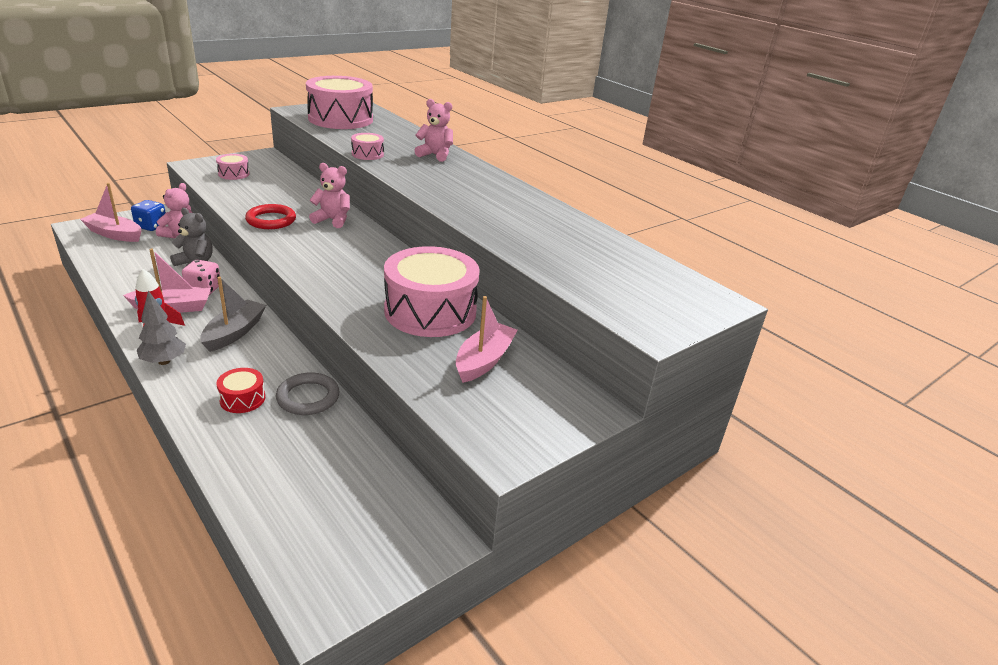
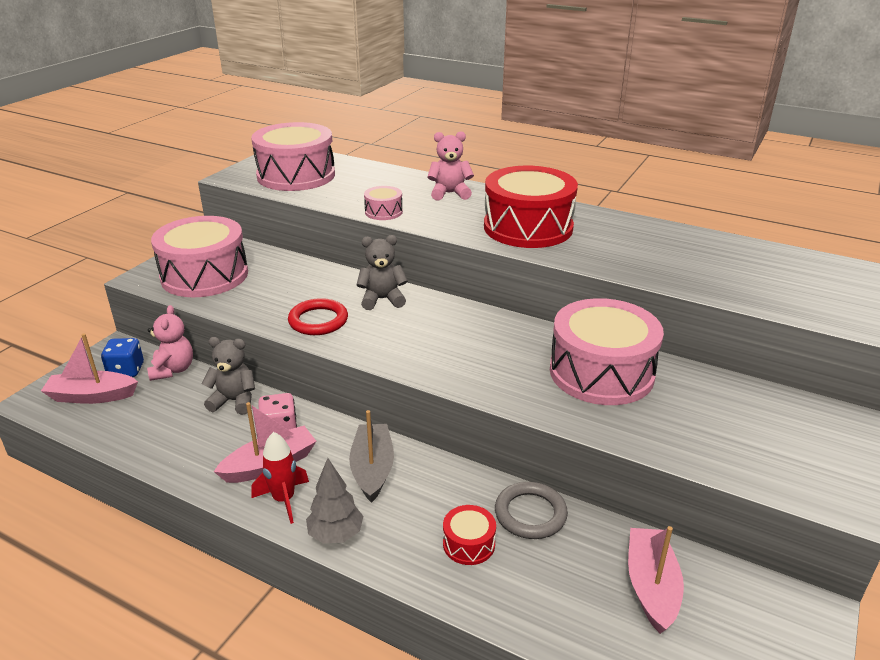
camera: 20 degrees left, 0 degrees up
pink drum [216,154,250,180] -> pink drum [151,216,248,297], size x2.27
pink teddy bear [309,163,350,228] -> grey teddy bear [356,235,408,310]
pink boat [456,296,518,383] -> pink boat moved to [628,526,684,634]
none -> red drum [484,166,578,248]

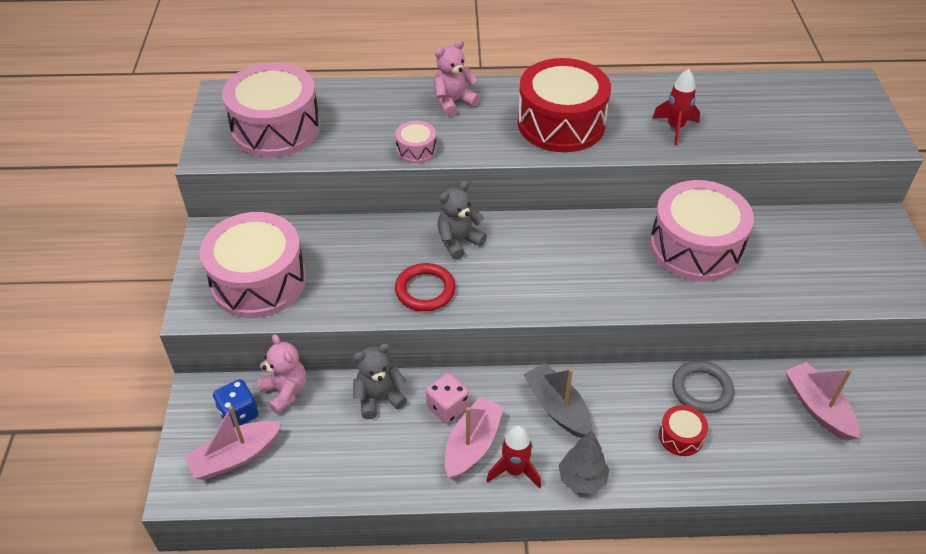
camera: 30 degrees left, 15 degrees up
none -> red rocket [652,69,700,145]

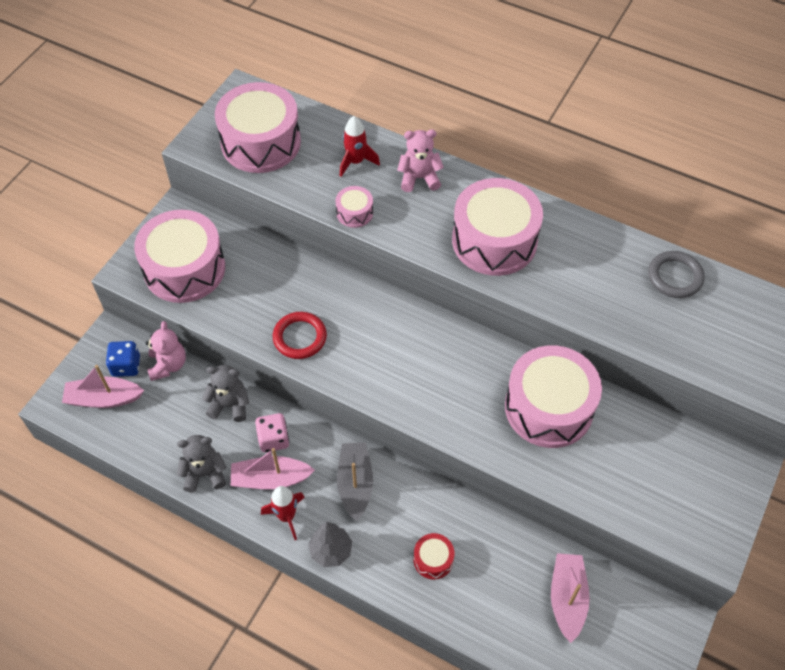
camera: 30 degrees right, 10 degrees up
grey teddy bear [437,181,487,260] -> grey teddy bear moved to [177,435,227,493]
pink boat [445,397,504,479] -> pink boat turned 150 degrees counterclockwise [231,448,315,489]
red drum [518,58,611,152] -> pink drum [452,178,543,276]
red rocket [652,69,700,145] -> red rocket moved to [340,116,380,177]
grey ring [672,361,734,413] -> grey ring moved to [648,251,705,298]

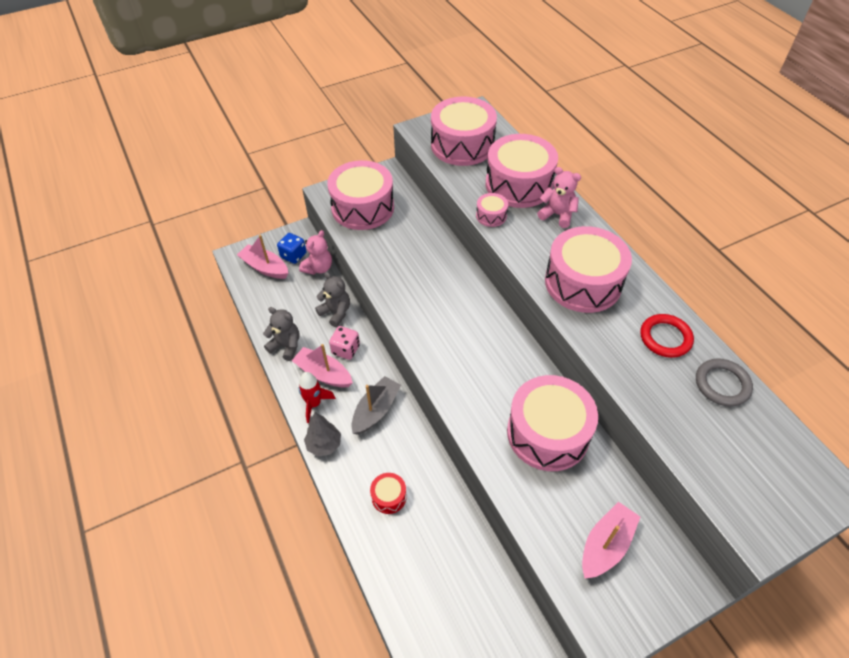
camera: 35 degrees right, 5 degrees down
red ring [273,312,327,359] -> red ring moved to [640,314,694,358]
red rocket [340,116,380,177] -> pink drum [486,134,558,208]
pink boat [551,553,590,643] -> pink boat moved to [582,502,640,578]

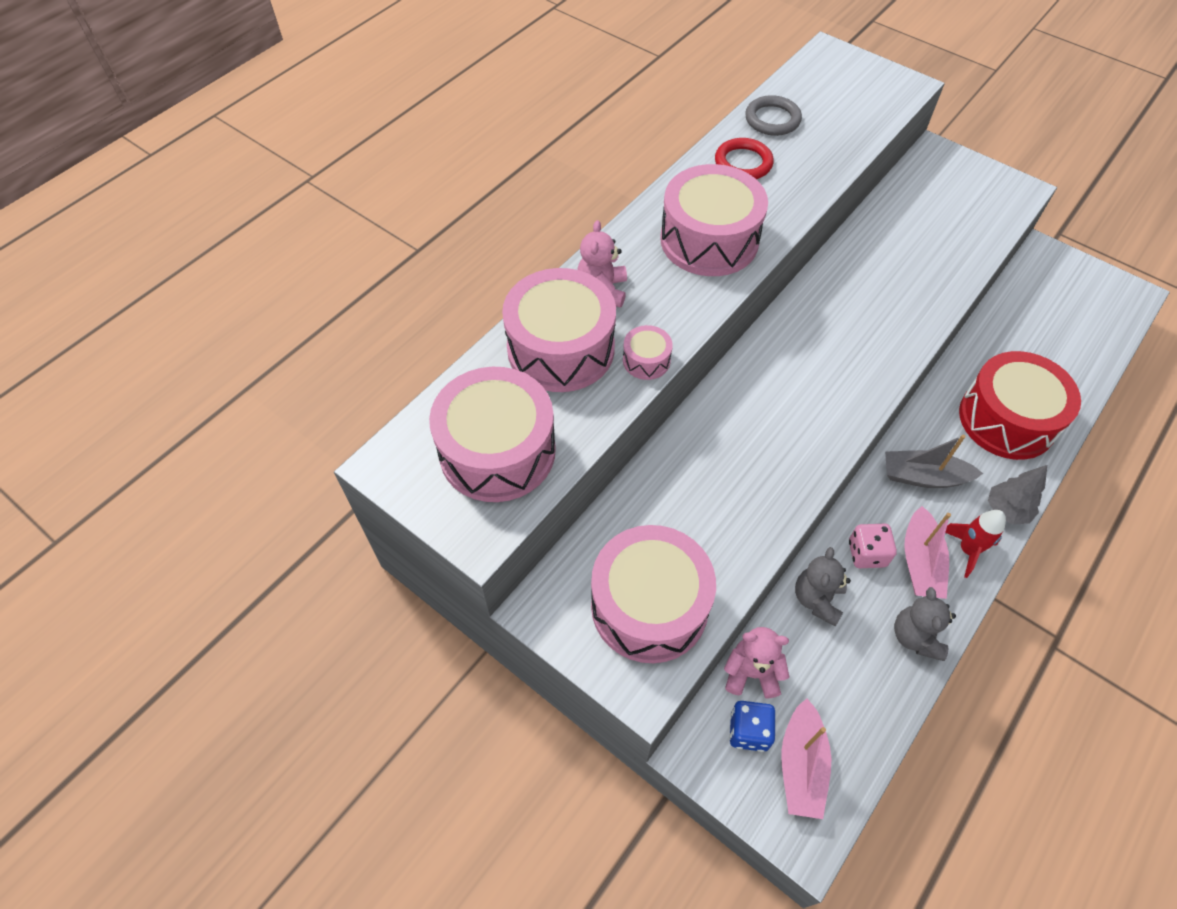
camera: 115 degrees left, 5 degrees up
red drum [370,473,407,514] -> red drum [959,351,1081,460], size x2.27
pink drum [507,375,598,471] -> none
pink boat [582,502,640,578] -> none

